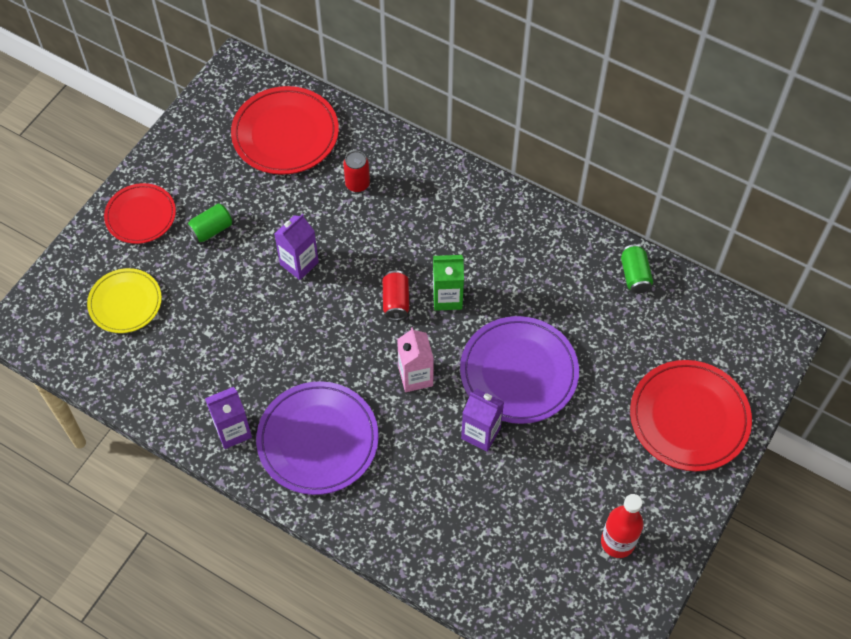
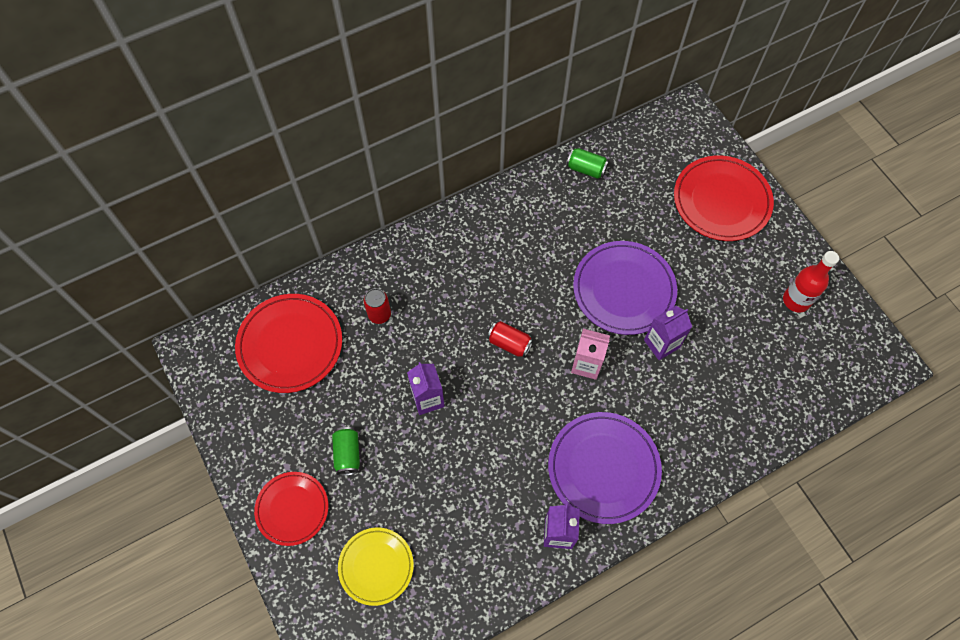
camera: 60 degrees left, 5 degrees up
green carton [433,255,464,311] -> none

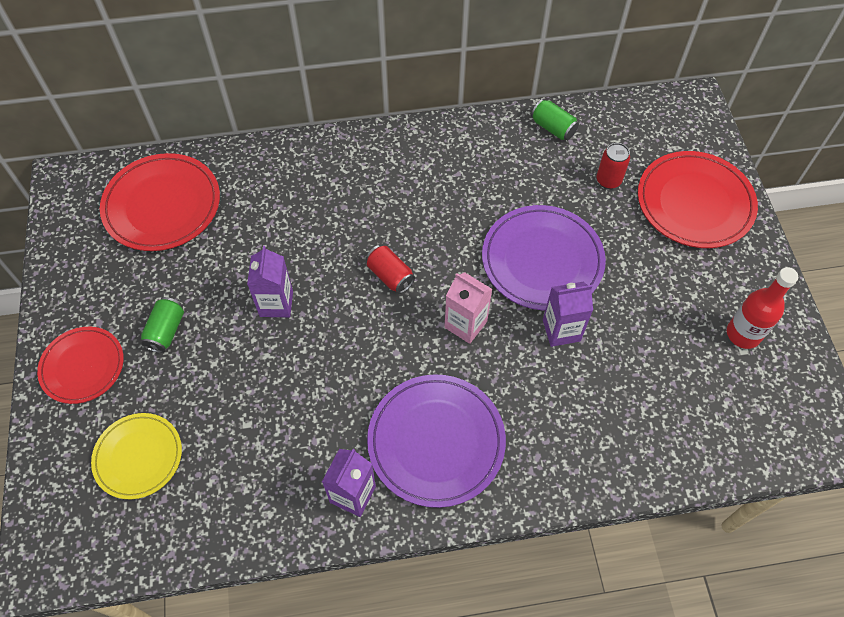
camera: 20 degrees right, 5 degrees down
red can [364,288,391,324] -> red can moved to [596,143,630,189]

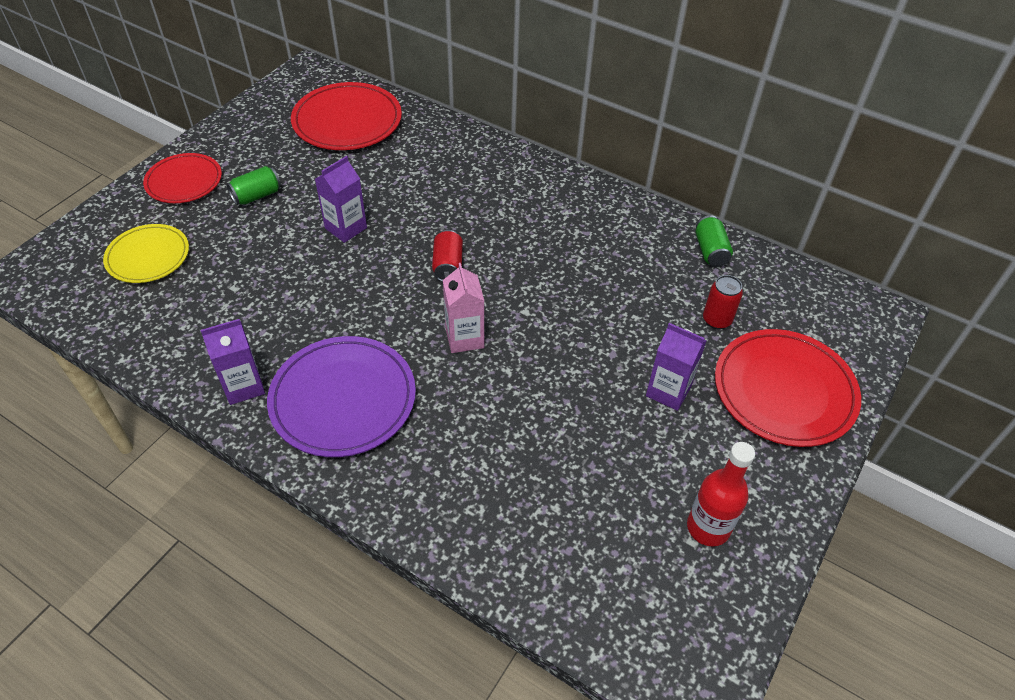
camera: 40 degrees right, 10 degrees down
purple plate [482,205,606,311] -> none
purple carton [543,281,593,347] -> purple carton moved to [646,323,707,411]

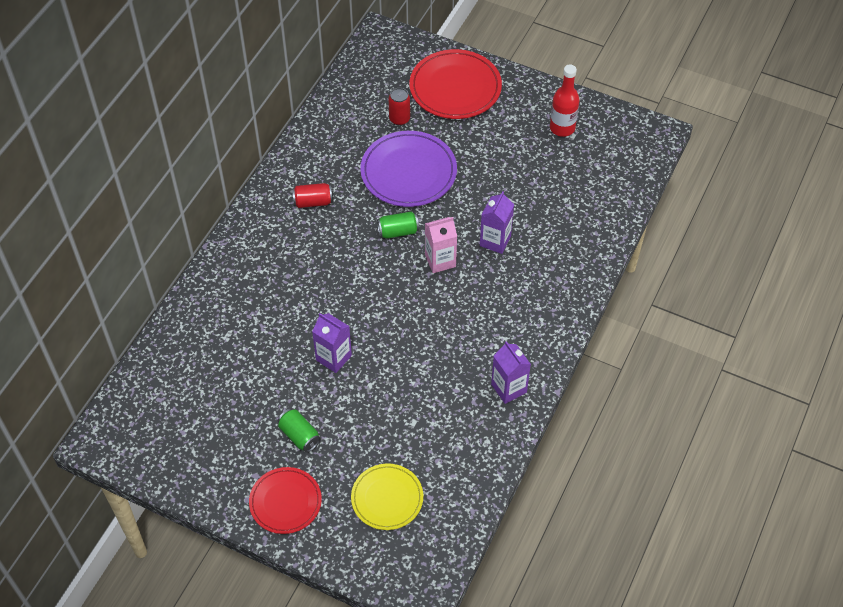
camera: 95 degrees left, 5 degrees up
purple plate [267,336,416,457] -> purple plate moved to [360,131,457,207]
red plate [291,82,402,150] -> none
red can [432,230,463,282] -> red can moved to [292,183,333,208]
purple carton [646,323,707,411] -> purple carton moved to [480,191,514,254]
green can [696,216,733,267] -> green can moved to [377,211,419,239]

